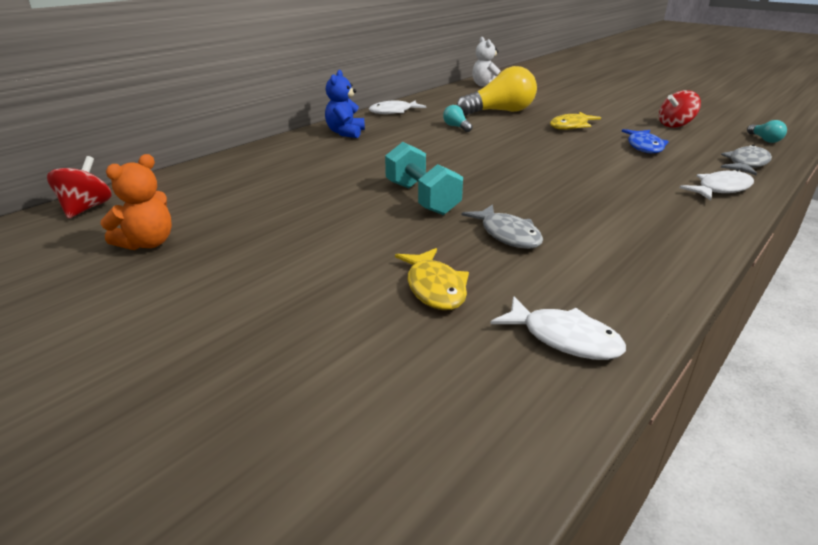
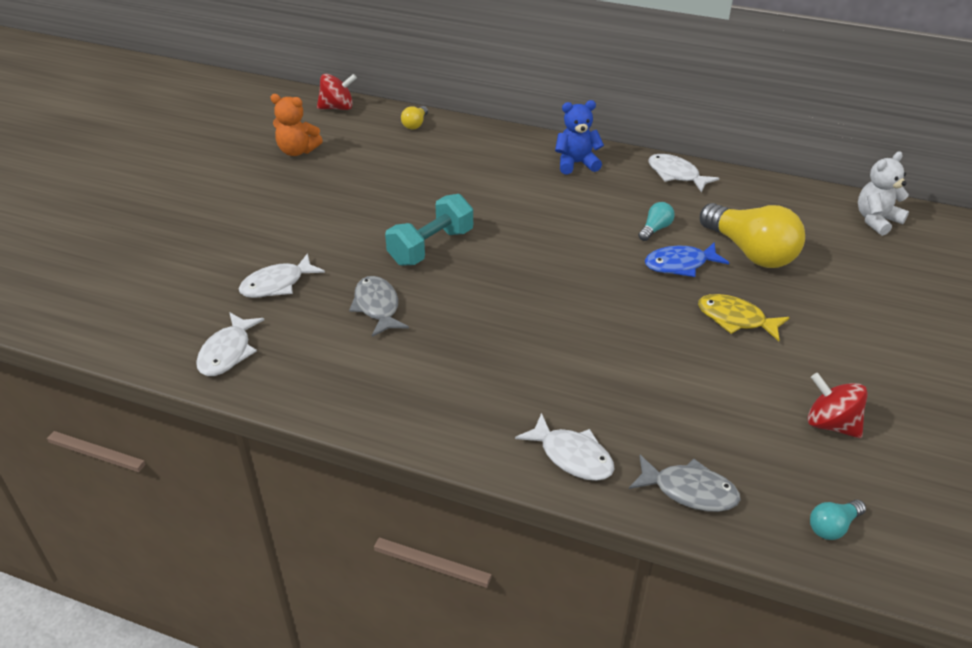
camera: 70 degrees right, 10 degrees up
yellow fish [395,248,469,310] -> white fish [239,253,325,298]
grey fish [462,204,543,249] -> grey fish turned 120 degrees clockwise [349,276,409,337]
blue fish [622,129,669,153] -> blue fish moved to [645,242,729,277]
none -> yellow light bulb [401,106,428,129]

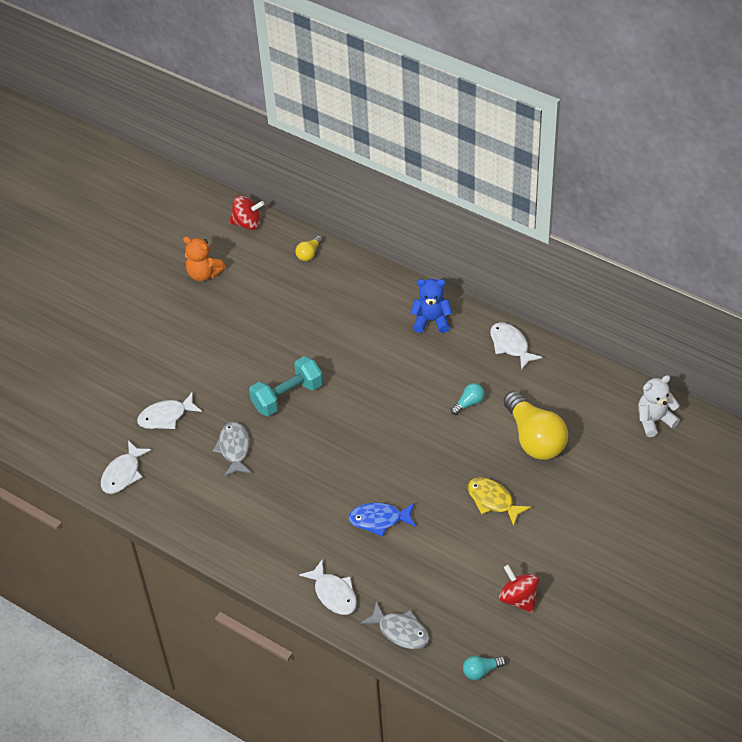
camera: 15 degrees right, 10 degrees up
blue fish [645,242,729,277] -> blue fish moved to [348,502,416,537]

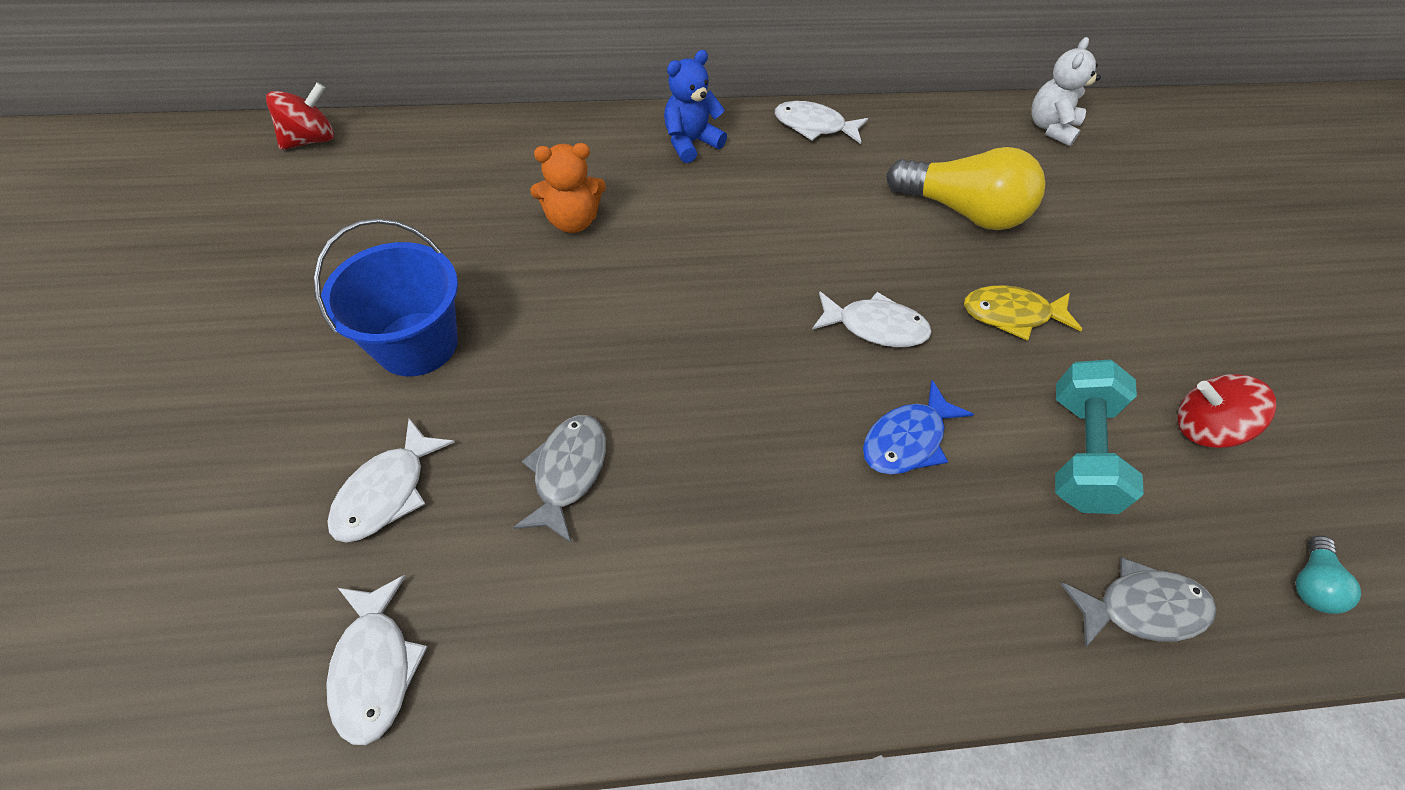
camera: 45 degrees left, 5 degrees up
orange teddy bear [183,237,226,281] -> orange teddy bear moved to [530,143,606,233]
grey fish [213,422,251,477] -> grey fish turned 60 degrees clockwise [513,415,606,543]
turquoise dumbbell [249,356,323,416] -> turquoise dumbbell moved to [1055,359,1144,514]
yellow light bulb [296,236,323,261] -> none
white fish [299,559,357,615] -> white fish moved to [812,291,932,347]
turquoise light bulb [451,383,485,415] -> none
none -> blue bucket [314,218,458,376]

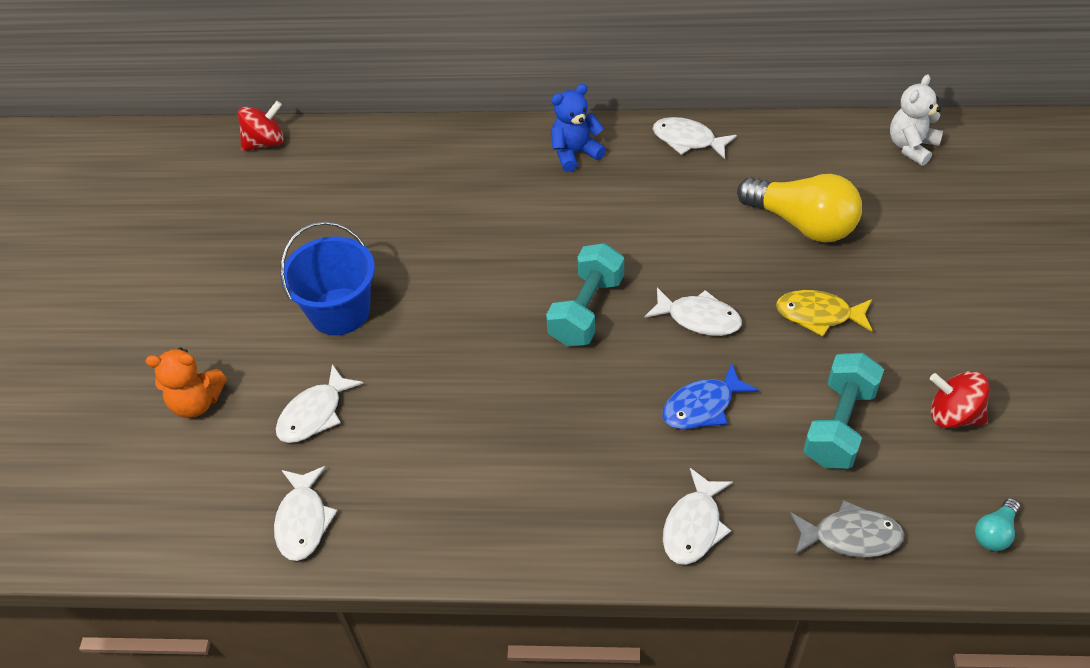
camera: 15 degrees right, 5 degrees down
grey fish [513,415,606,543] -> none
orange teddy bear [530,143,606,233] -> orange teddy bear moved to [145,347,227,418]
none -> turquoise dumbbell [546,243,624,346]
none -> white fish [663,468,733,565]

